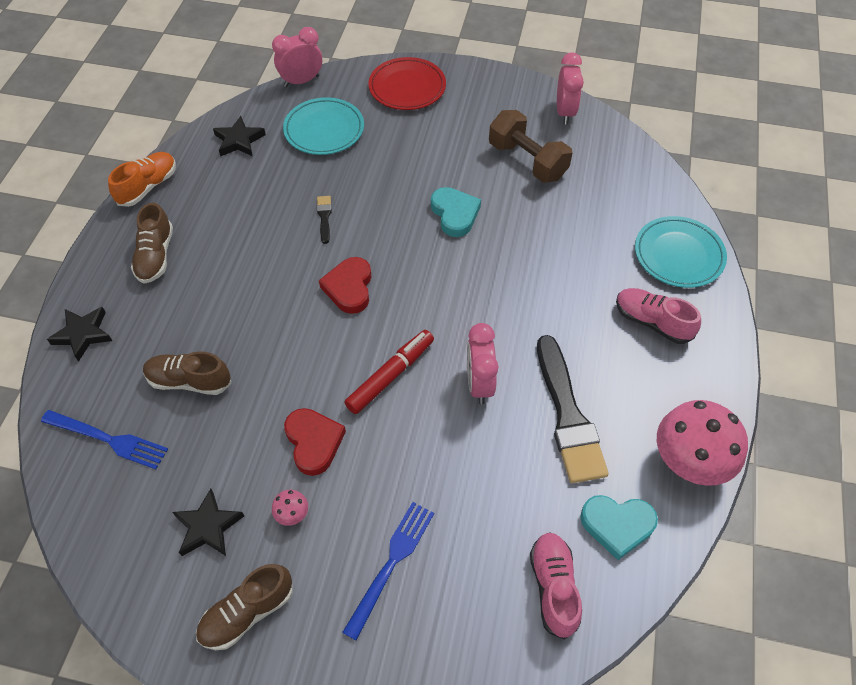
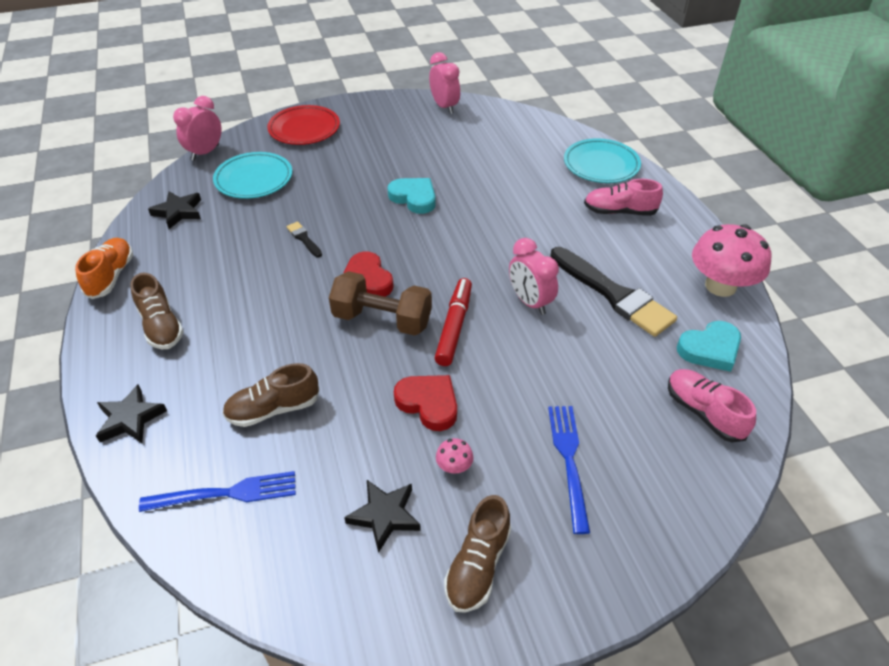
camera: 30 degrees left, 10 degrees down
brown dumbbell [489,110,572,183] -> brown dumbbell moved to [329,271,432,336]

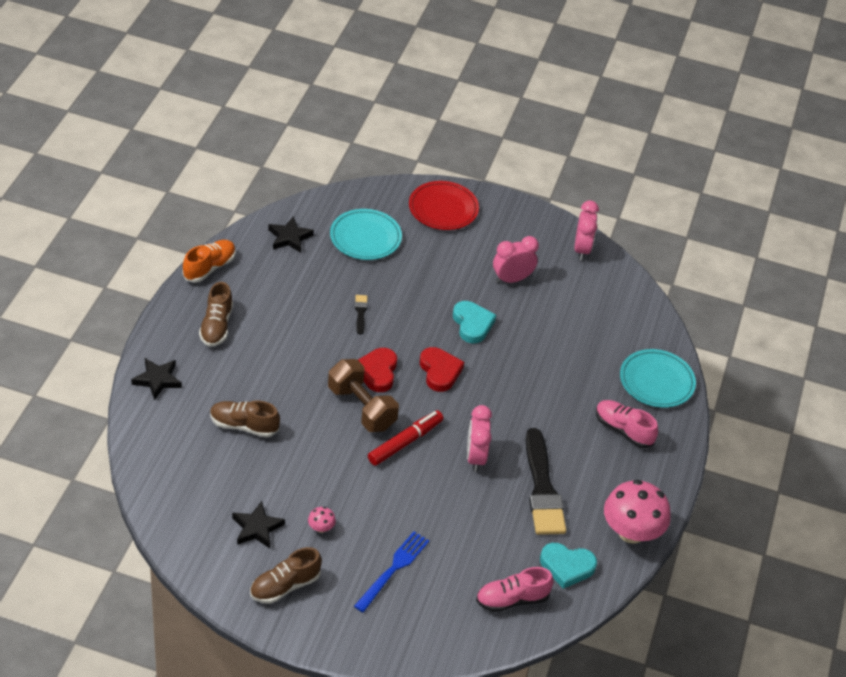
camera: 30 degrees right, 0 degrees up
blue fork [139,471,296,512] -> none
pink clock [173,96,222,161] -> pink clock moved to [493,236,539,283]
red heart [394,375,457,431] -> red heart moved to [420,347,464,392]
pink shoe [668,369,756,442] -> pink shoe turned 105 degrees counterclockwise [476,567,553,612]

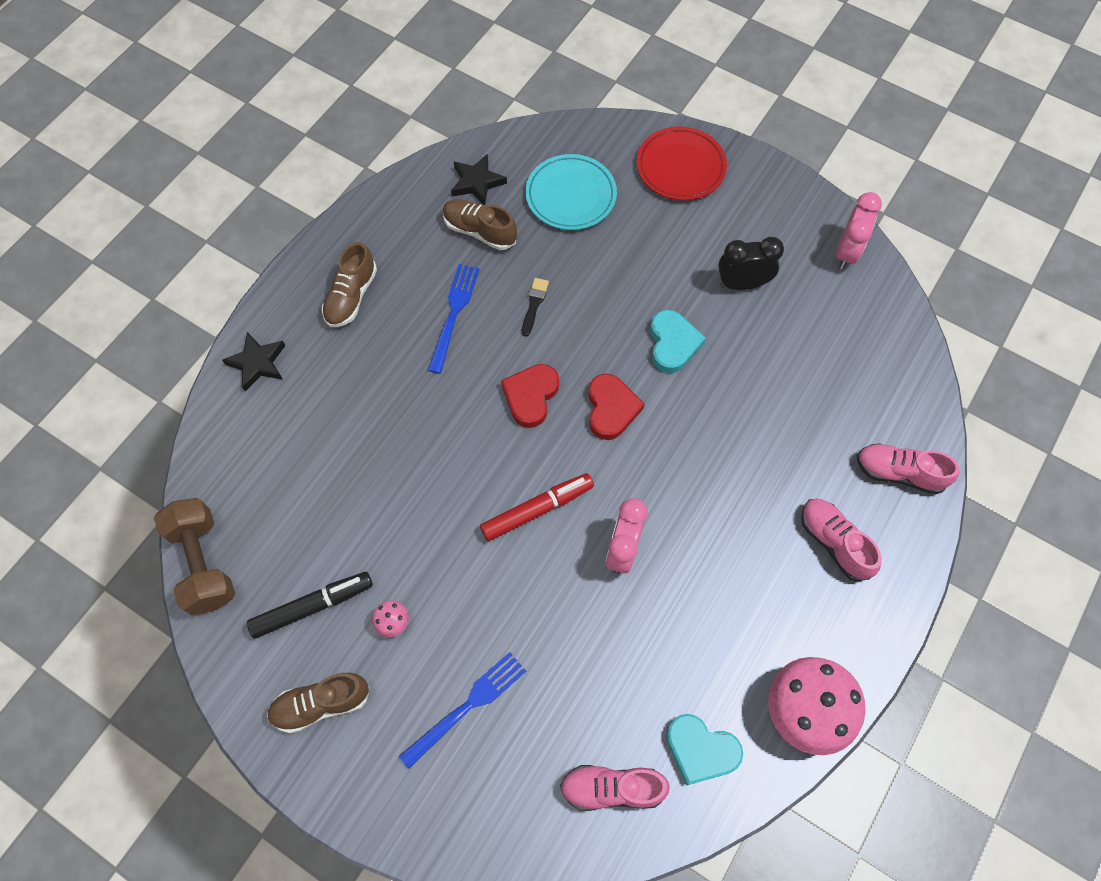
camera: 20 degrees right, 20 degrees up
orange shoe [182,240,236,282] -> none
brown shoe [210,401,280,437] -> brown shoe moved to [442,199,517,250]
black star [232,501,285,549] -> black marker [247,572,373,639]
brown dumbbell [328,359,399,432] -> brown dumbbell moved to [154,498,235,615]
pink clock [493,236,539,283] -> black clock [718,237,784,290]
black brush [526,428,566,535] -> none
turquoise plate [620,349,696,408] -> pink shoe [857,443,960,494]
none -> blue fork [428,264,480,374]

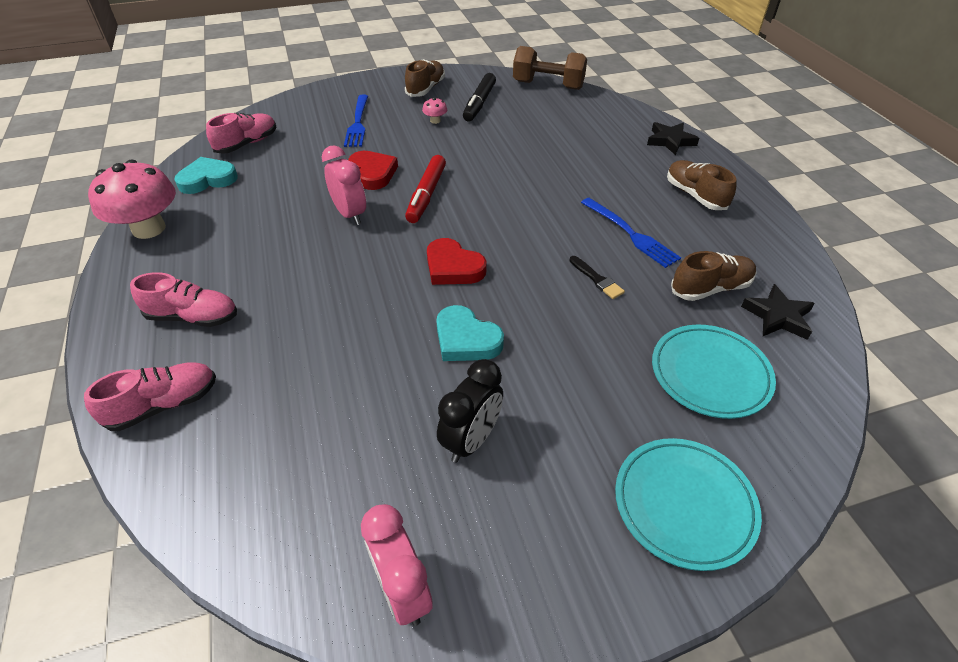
camera: 130 degrees right, 20 degrees down
red heart [501,364,559,428] -> red heart moved to [348,151,398,190]
red plate [637,126,727,200] -> turquoise plate [615,438,762,571]

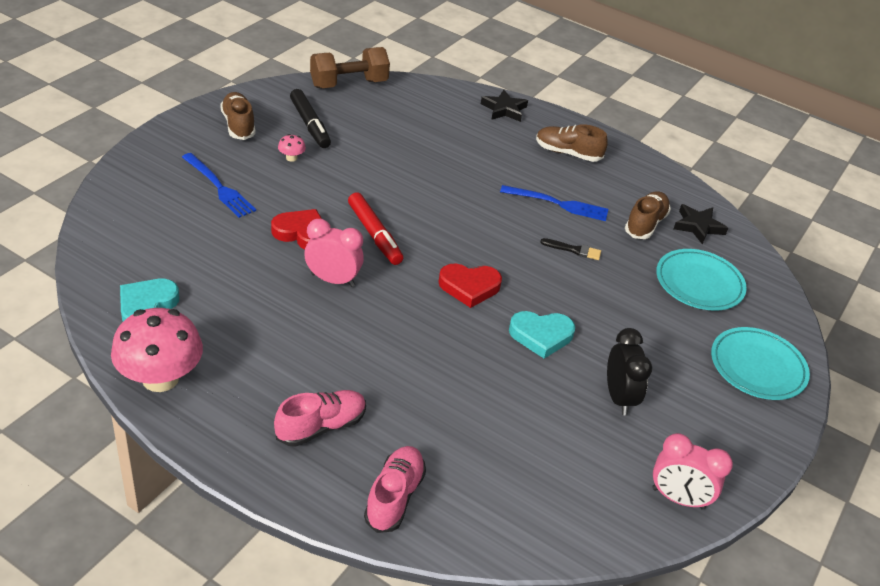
camera: 45 degrees left, 5 degrees down
pink shoe [206,113,276,154] -> none

